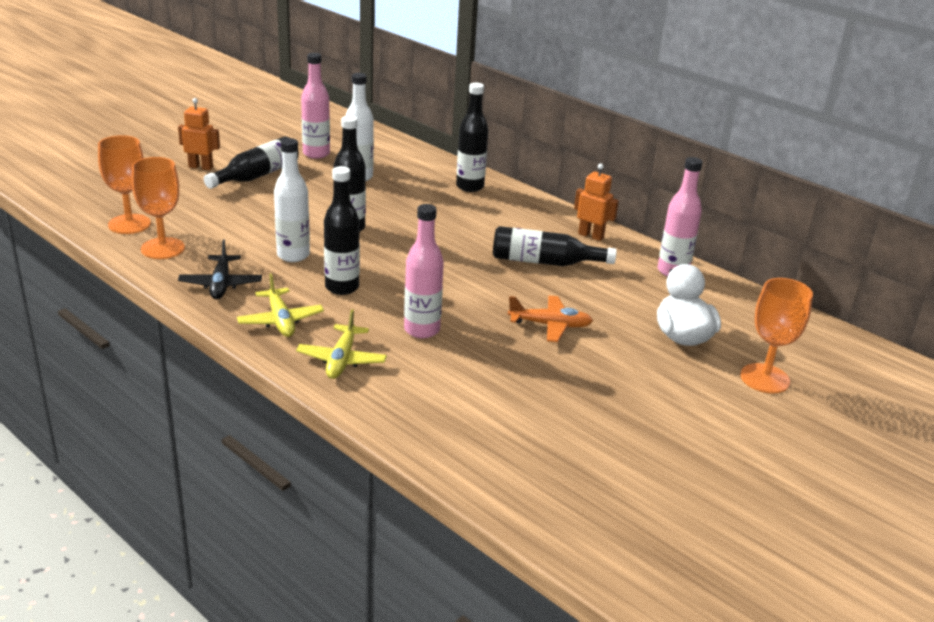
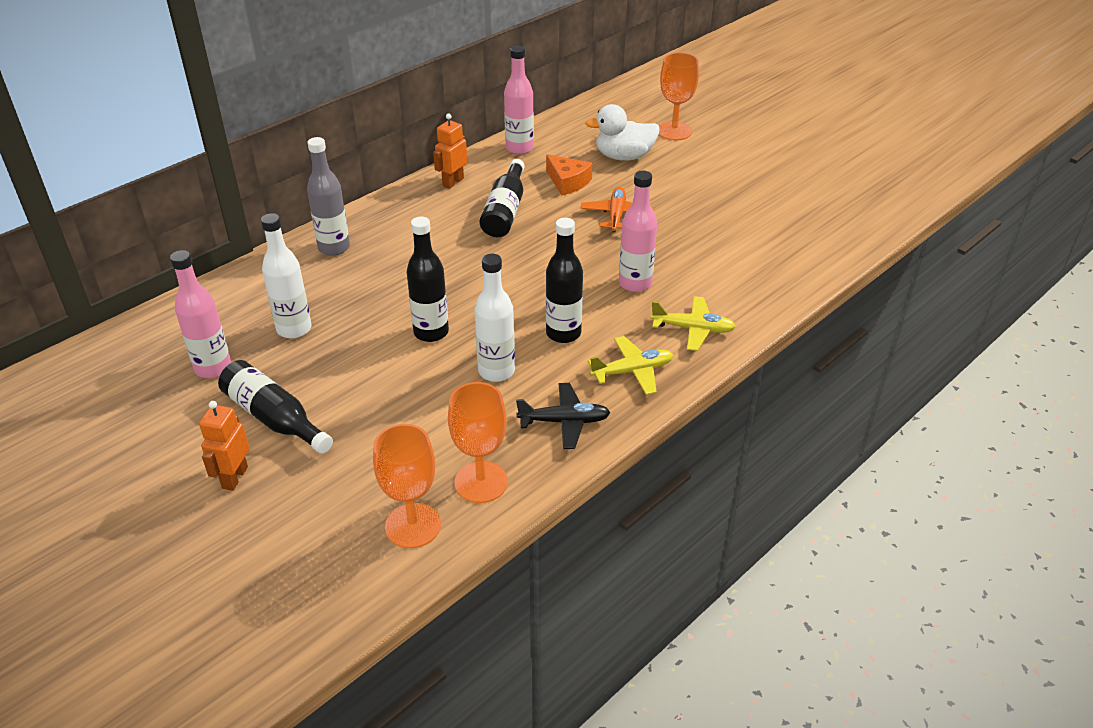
camera: 85 degrees left, 10 degrees up
black bottle [456,83,488,192] -> grey bottle [307,137,350,256]
none -> orange cheese [546,154,592,195]

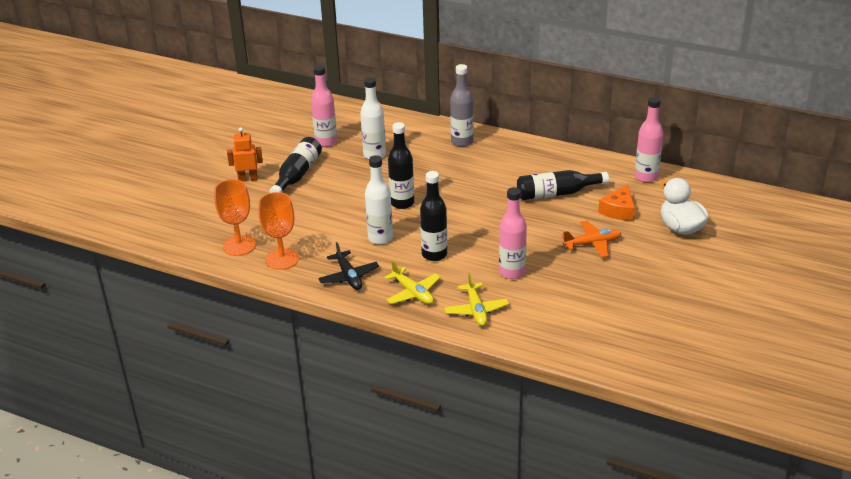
camera: 70 degrees right, 5 degrees down
orange robot [433,114,467,189] -> none
orange goblet [659,52,699,140] -> none

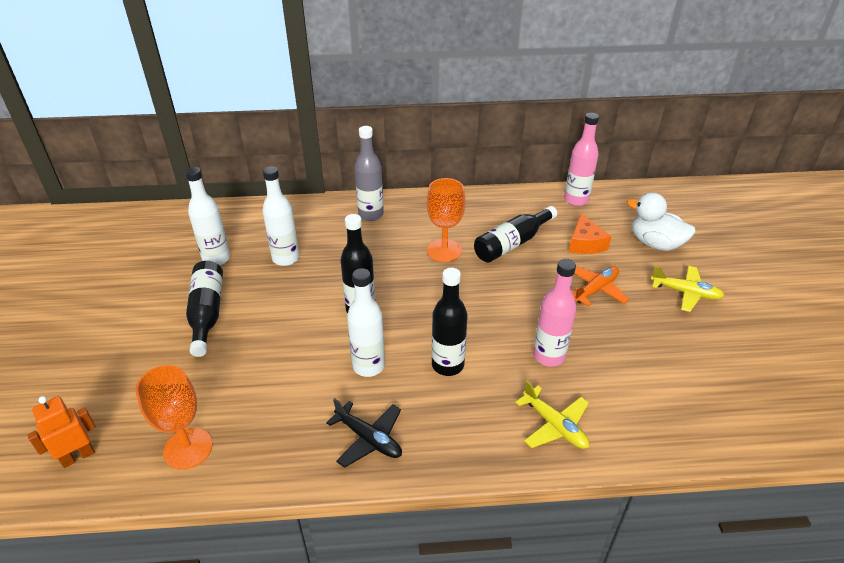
camera: 30 degrees left, 5 degrees up
orange robot [227,127,263,181] -> orange robot moved to [27,396,96,468]
orange goblet [259,192,299,270] -> orange goblet moved to [427,178,465,262]
pink bottle [311,65,337,147] -> white bottle [185,167,230,265]
yellow plane [384,260,441,304] -> yellow plane moved to [651,266,724,312]

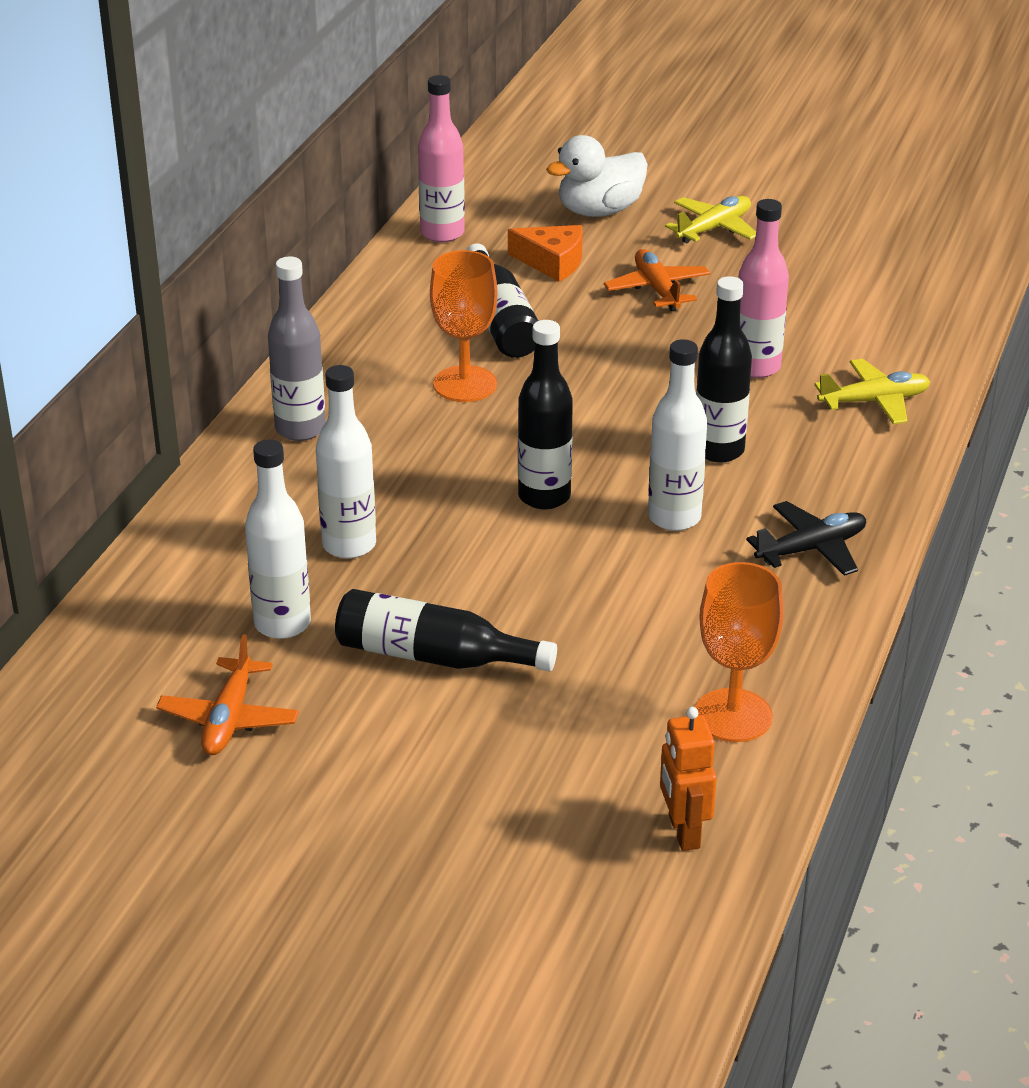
camera: 65 degrees left, 5 degrees down
none -> orange plane [156,634,299,755]

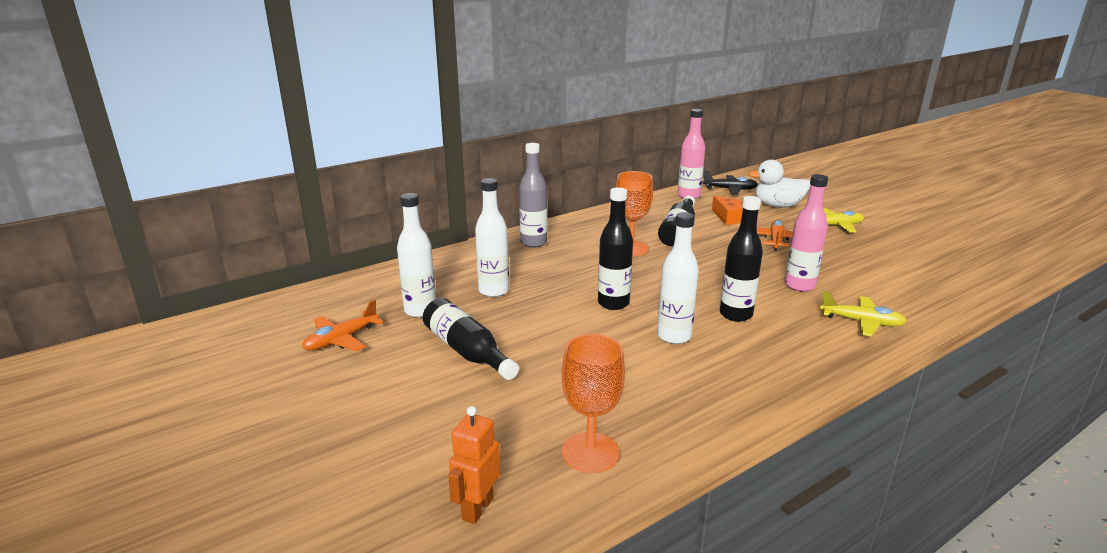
camera: 35 degrees right, 10 degrees down
black plane [746,501,866,576] -> black plane moved to [703,171,758,194]

